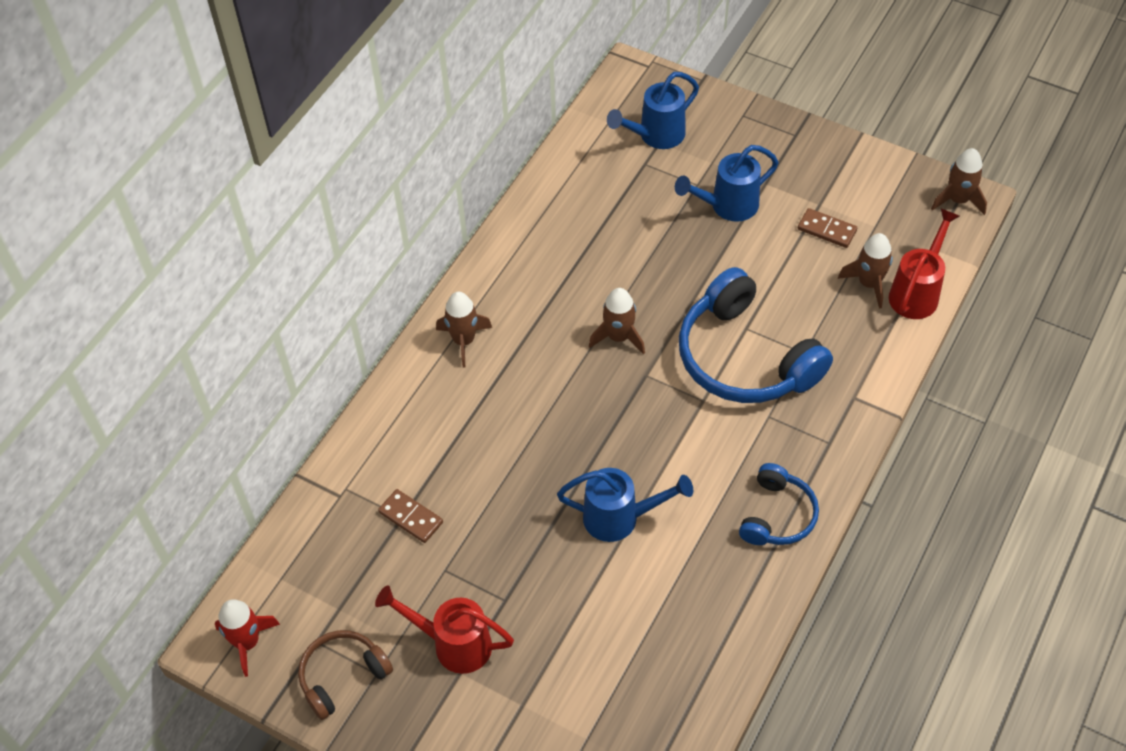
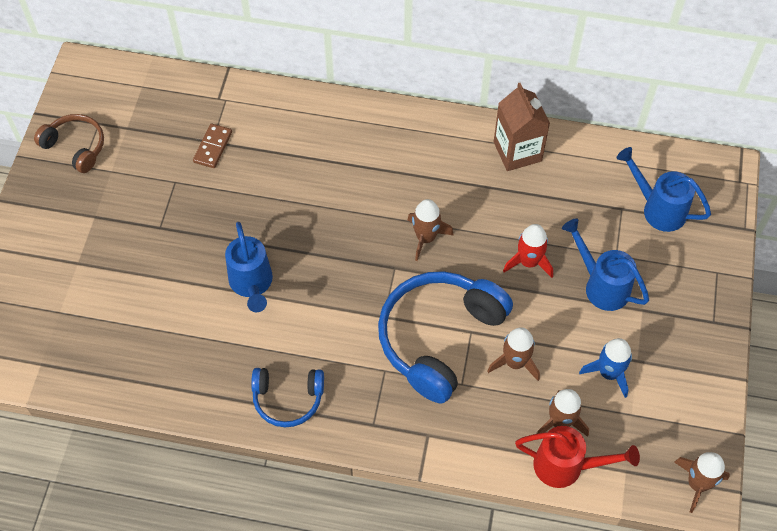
camera: 70 degrees right, 5 degrees up
red rocket [215,599,280,677] -> red rocket moved to [503,224,553,278]
red watering can [375,585,514,674] -> none
brown rocket [436,292,492,367] -> brown rocket moved to [488,327,540,381]
brown domino [798,208,857,248] -> blue rocket [579,338,632,398]
none -> brown carton [494,83,550,171]

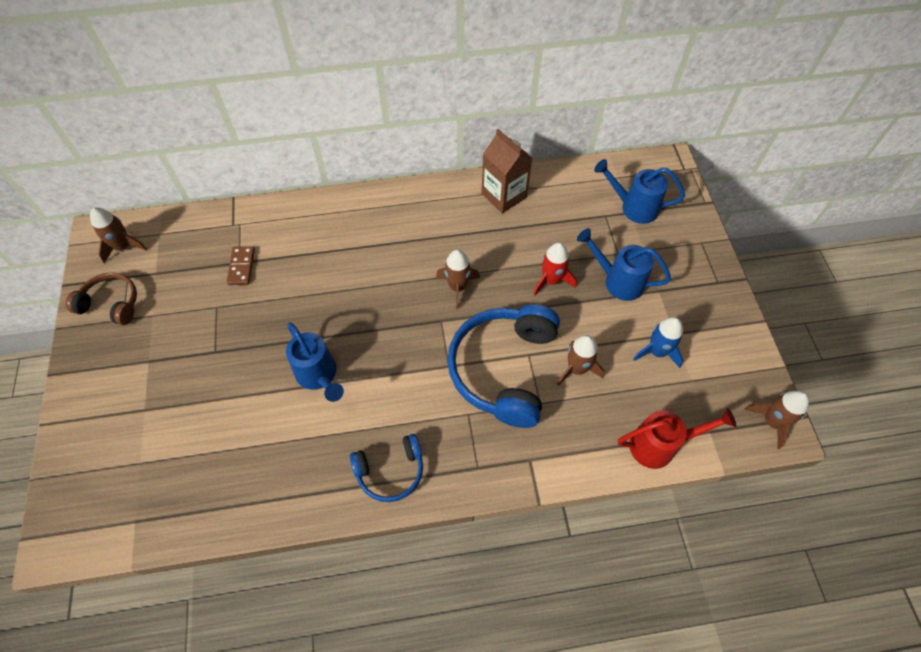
camera: 20 degrees left, 0 degrees up
brown rocket [537,389,589,437] -> brown rocket moved to [90,207,147,264]

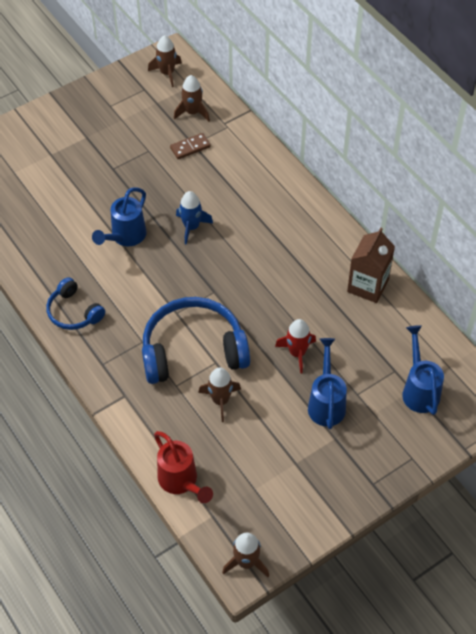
camera: 65 degrees right, 5 degrees down
brown headphones [65,272,137,325] -> none
brown rocket [436,250,480,309] -> brown rocket moved to [174,75,210,122]
blue rocket [633,317,683,368] -> blue rocket moved to [176,191,213,244]

